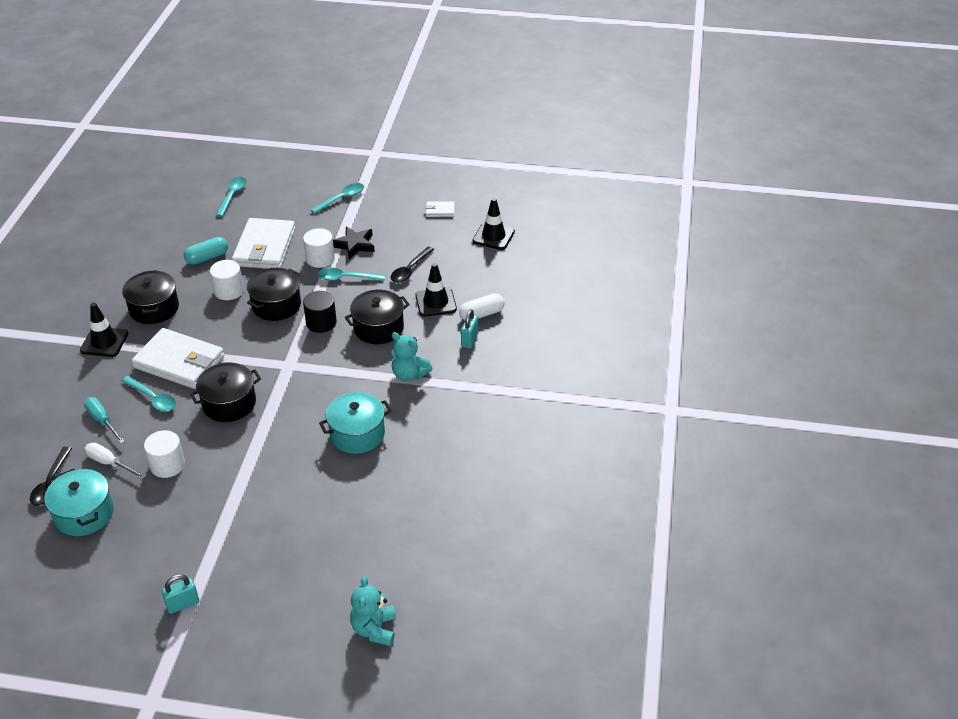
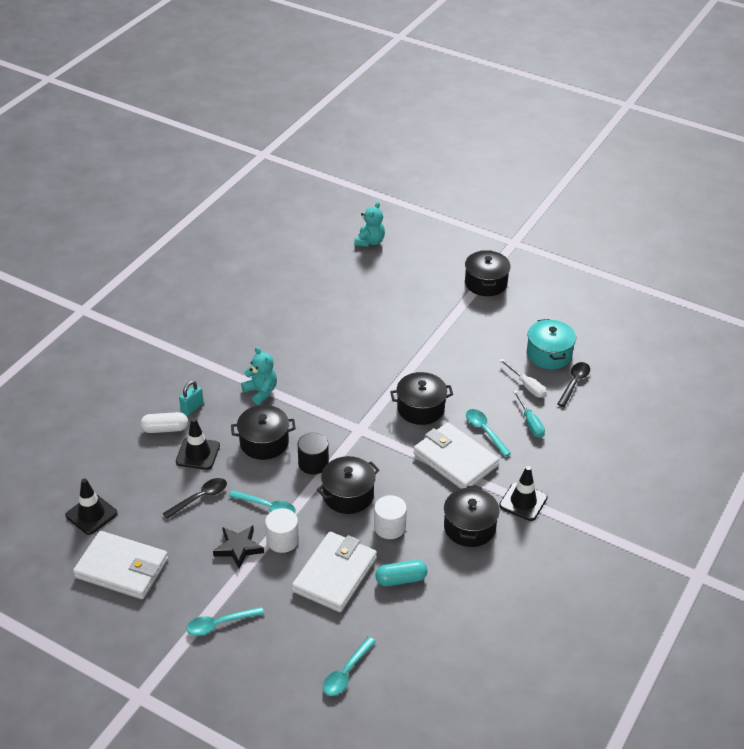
camera: 160 degrees left, 0 degrees up
white cylinder [144,430,185,478] -> none
turquoise padlock [161,574,199,614] -> black pot [465,250,511,296]
turquoise pot [319,392,392,454] -> none
white wallet [425,201,455,217] -> white wallet [73,531,168,599], size x2.28

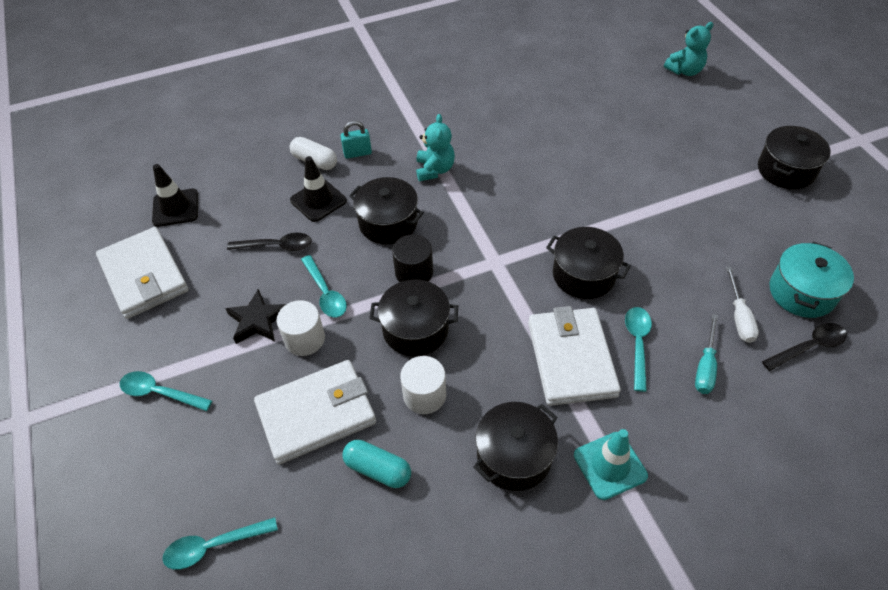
camera: 40 degrees right, 10 degrees up
black traffic cone [499,466,548,521] -> turquoise traffic cone [574,429,648,500]

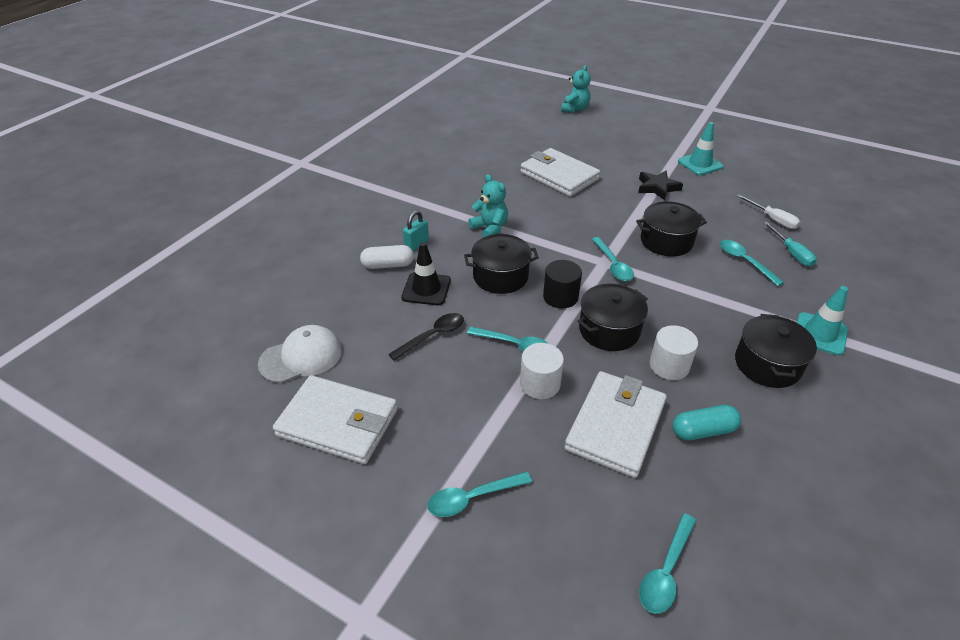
camera: 40 degrees left, 10 degrees down
black traffic cone [152,164,198,227] -> white cap [258,325,342,383]
black star [225,289,286,344] -> black star moved to [638,171,683,200]
white wallet [528,306,621,406] -> white wallet moved to [520,148,600,197]
black pot [758,126,831,189] -> none
black spoon [762,323,847,371] -> none
turquoise pot [769,242,854,318] -> none
none -> turquoise spoon [592,237,634,281]
none -> turquoise traffic cone [678,122,723,175]

